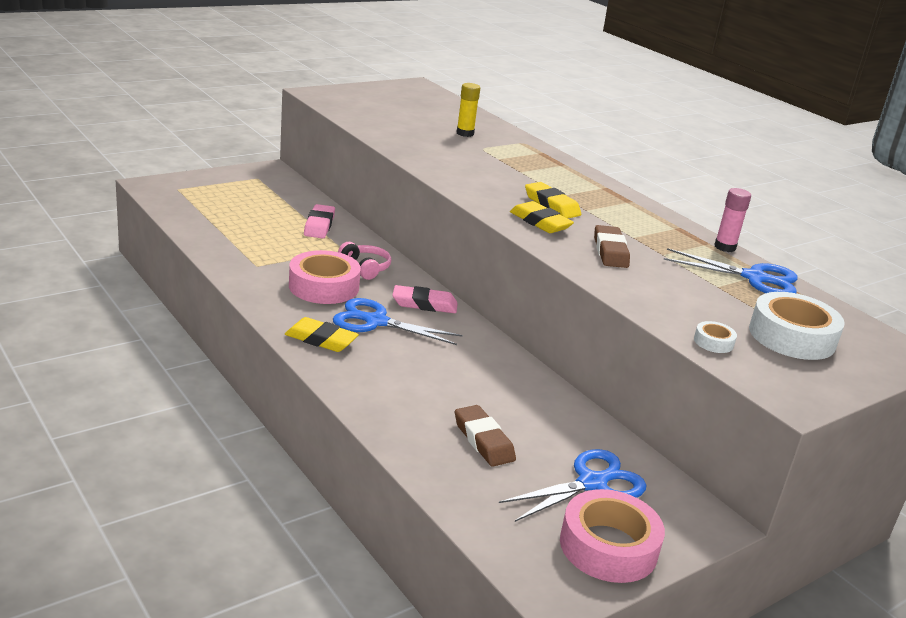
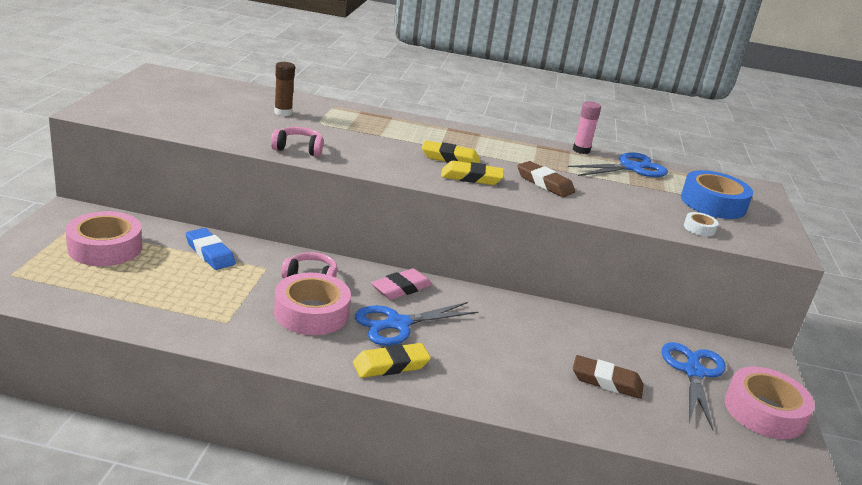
camera: 45 degrees left, 0 degrees up
pink eraser [304,204,335,238] -> blue eraser [185,228,235,270]
yellow glue stick [457,83,480,137] -> brown glue stick [274,62,295,116]
white tape [749,292,845,360] -> blue tape [681,170,753,219]
none -> pink tape [66,211,142,266]
none -> pink headphones [271,127,324,156]

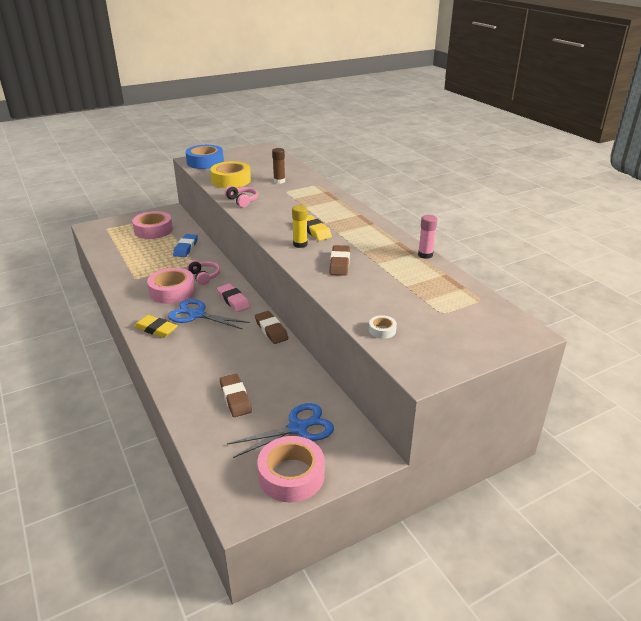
camera: 55 degrees right, 5 degrees up
pink eraser [371,268,432,300] -> pink eraser turned 45 degrees clockwise [217,284,250,312]
yellow eraser [441,161,504,185] -> yellow glue stick [292,205,308,248]
blue scissors [568,152,668,177] -> none
blue tape [681,170,753,219] -> blue tape moved to [185,145,224,169]
none -> yellow tape [210,161,251,188]
none -> brown eraser [255,311,289,344]

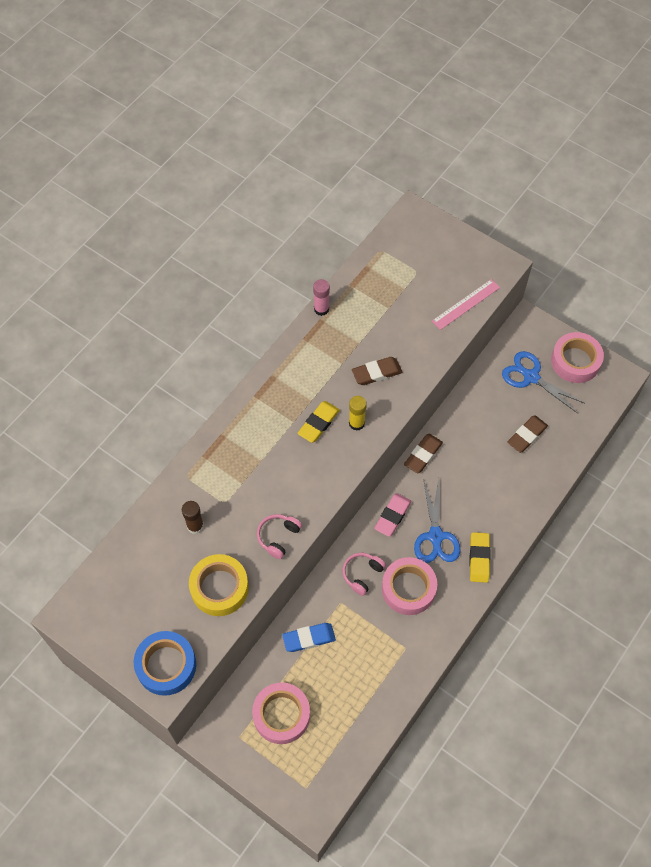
camera: 115 degrees left, 30 degrees up
white tape [369,315,397,339] -> pink ruler [432,279,500,330]

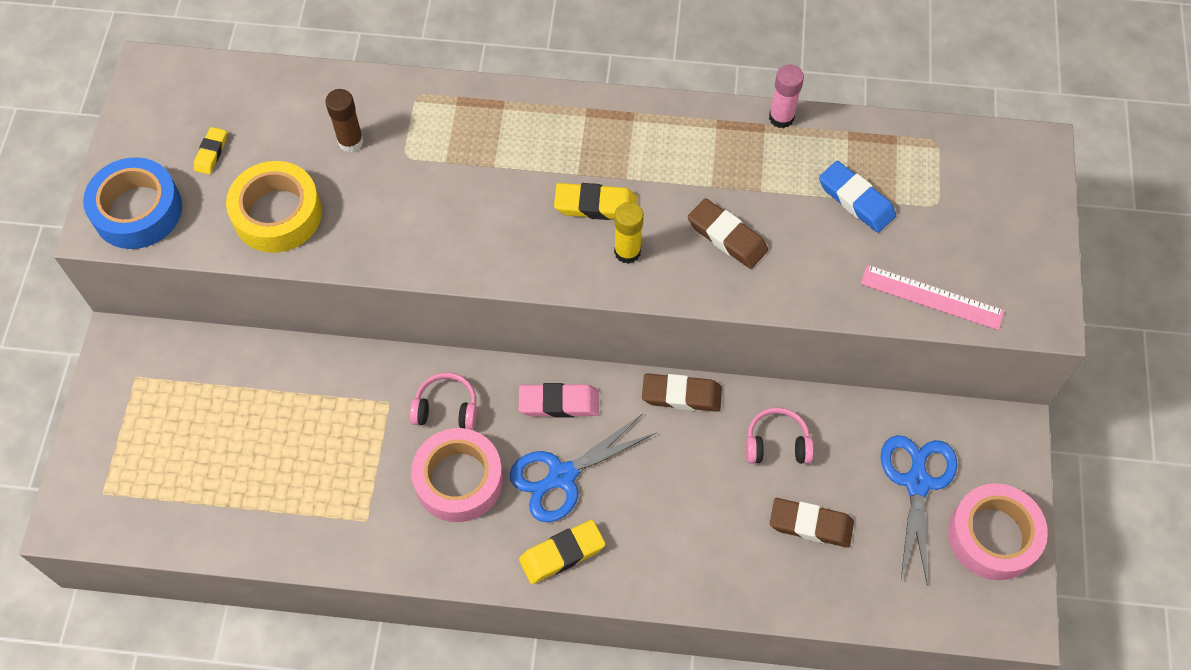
camera: 60 degrees right, 0 degrees up
pink tape [252,682,310,744] -> none
pink headphones [257,514,302,559] -> pink headphones moved to [746,407,814,464]
blue eraser [282,623,336,652] -> blue eraser moved to [819,161,896,233]
none -> yellow eraser [194,127,227,174]

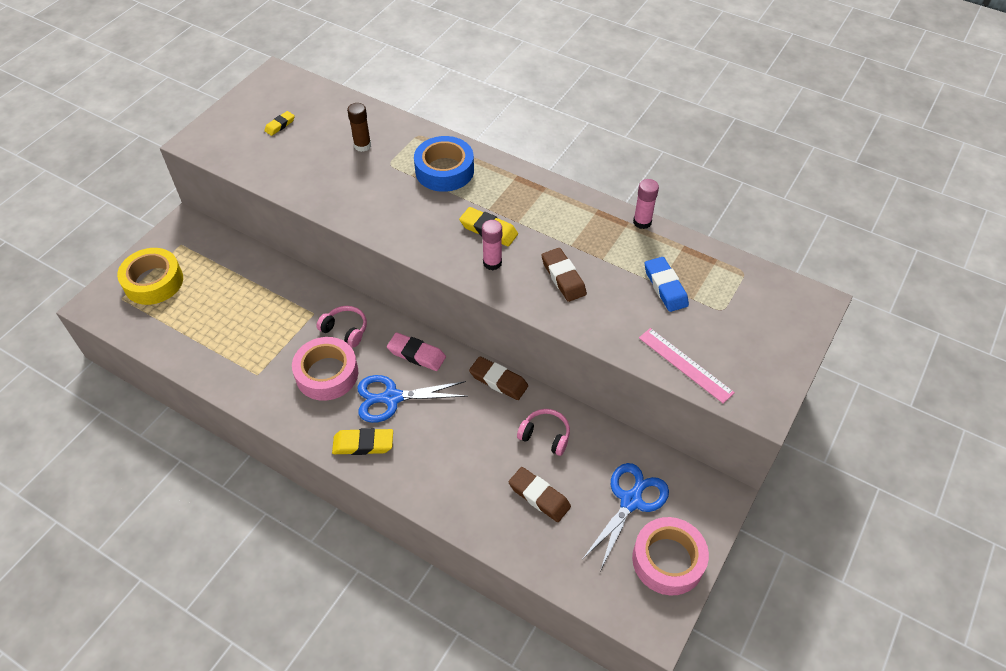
camera: 25 degrees right, 10 degrees down
blue tape [83,157,182,249] -> blue tape moved to [414,136,474,192]
yellow tape [226,161,322,253] -> yellow tape moved to [117,248,183,305]
yellow glue stick [614,202,644,264] -> pink glue stick [482,220,502,270]

